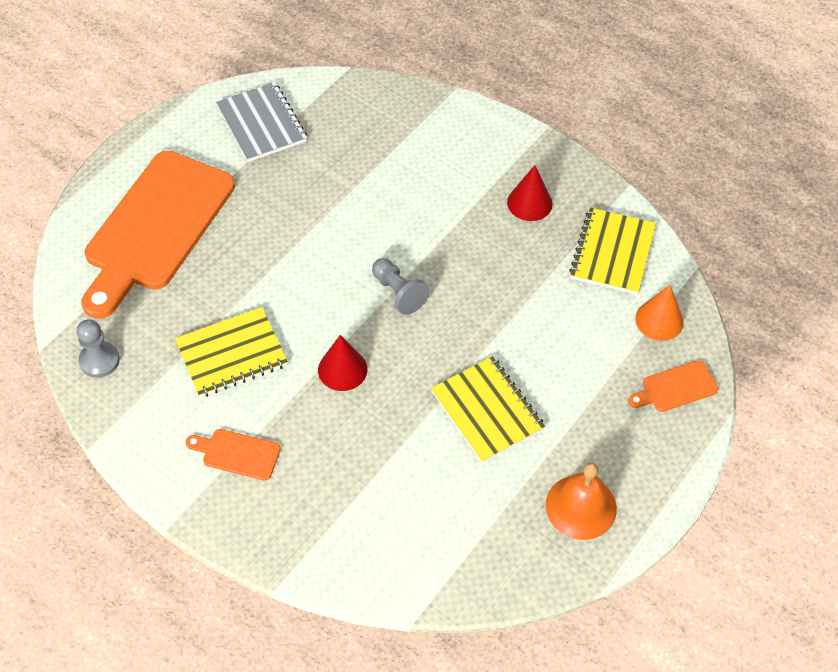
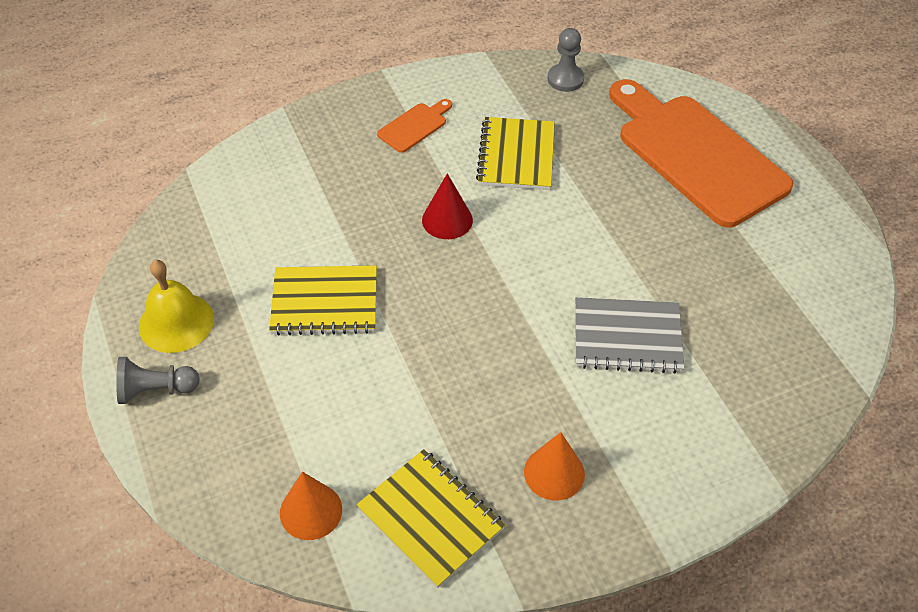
camera: 120 degrees right, 5 degrees down
grey notebook [216,82,307,162] -> grey notebook moved to [575,297,685,374]
grey pawn [372,258,430,315] -> grey pawn moved to [116,357,200,404]
red cone [507,165,553,221] -> orange cone [524,432,585,501]
orange bell [546,462,617,540] -> yellow bell [139,260,214,353]
orange cutting board [628,360,718,412] -> none

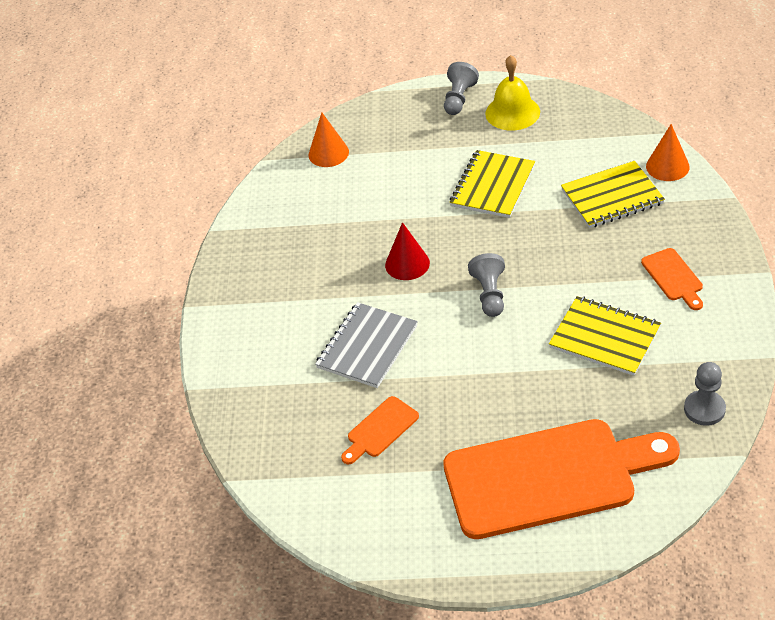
camera: 120 degrees right, 5 degrees down
yellow notebook [356,449,505,588] -> yellow notebook moved to [561,161,665,228]
red cone [422,173,473,239] -> red cone moved to [385,222,430,280]
orange cone [524,432,585,501] -> orange cone moved to [646,124,690,181]
none -> orange cutting board [341,396,419,464]
none -> grey pawn [468,253,505,317]

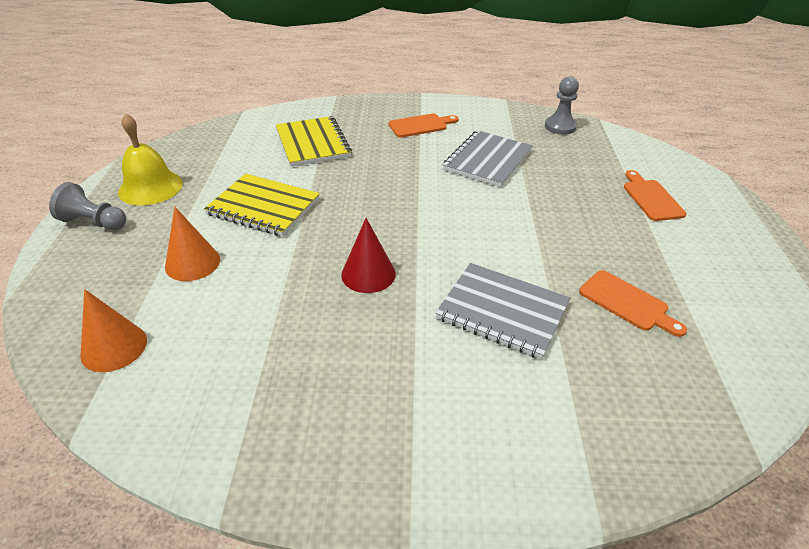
camera: 95 degrees left, 5 degrees down
orange cutting board [443,419,680,539] -> orange cutting board [624,170,686,221], size x0.41
grey pawn [468,253,505,317] -> none
yellow notebook [549,296,661,376] -> grey notebook [443,130,533,187]
orange cone [646,124,690,181] -> orange cone moved to [165,207,220,281]

